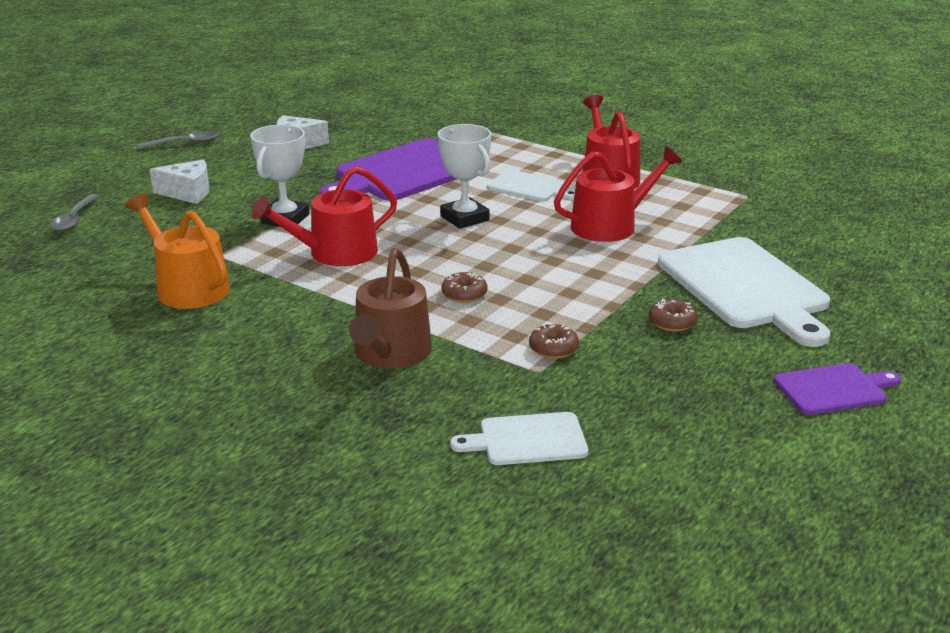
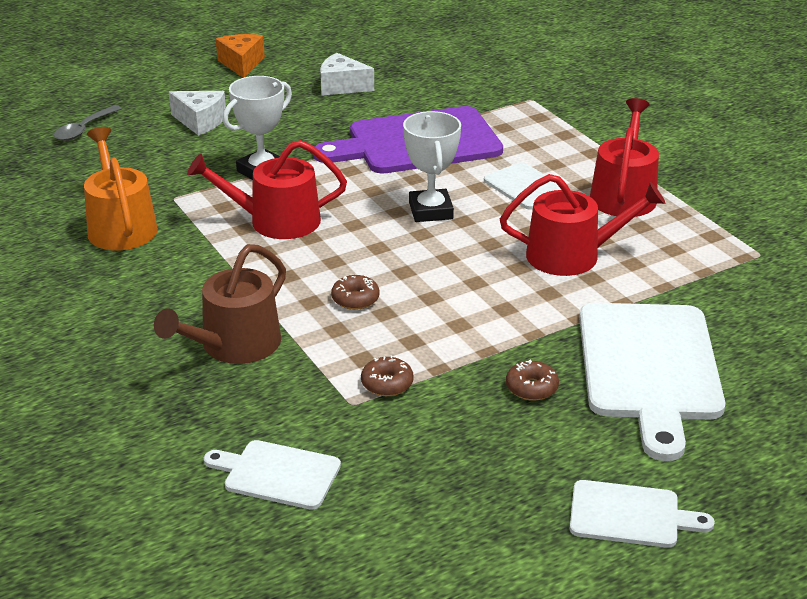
camera: 25 degrees right, 5 degrees up
grey spoon [138,131,219,149] -> orange cheese [216,34,265,78]
purple cutting board [774,363,901,415] -> white cutting board [570,480,715,548]

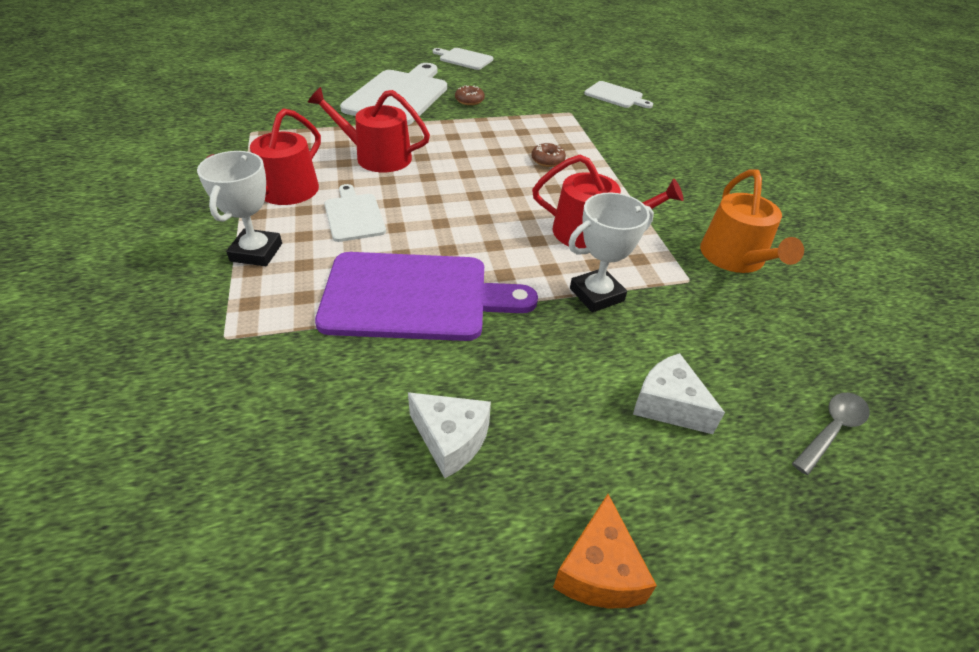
camera: 165 degrees left, 10 degrees up
brown watering can [154,244,286,364] -> none
brown donut [361,355,414,396] -> none
white trophy [403,111,461,222] -> white trophy moved to [197,151,282,266]

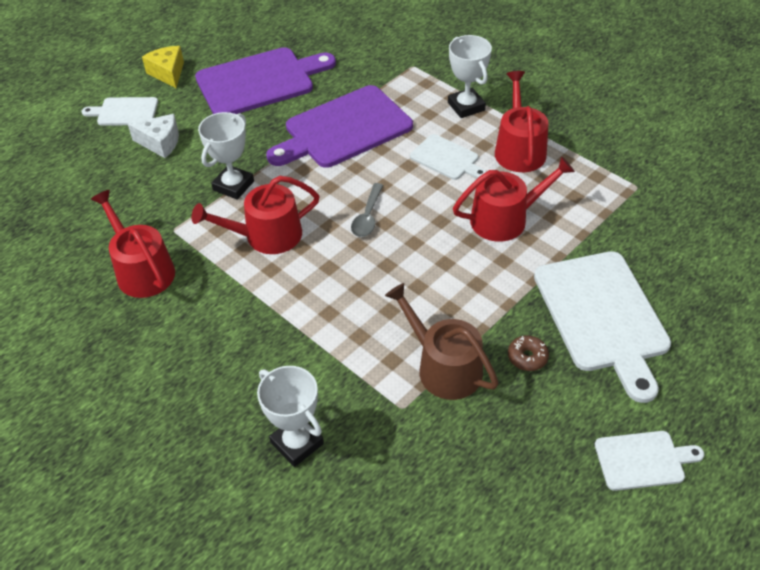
camera: 150 degrees right, 5 degrees up
white cheese [408,392,491,478] -> purple cutting board [195,47,336,114]
brown donut [531,143,566,167] -> none
orange cheese [553,494,657,609] -> yellow cheese [142,46,184,88]
white cutting board [584,81,653,108] -> white cutting board moved to [82,97,158,126]
orange watering can [700,170,804,273] -> red watering can [91,190,175,298]
grey spoon [792,393,870,475] -> grey spoon moved to [351,183,384,237]
none -> white trophy [257,366,324,467]
none -> brown watering can [385,283,499,400]

